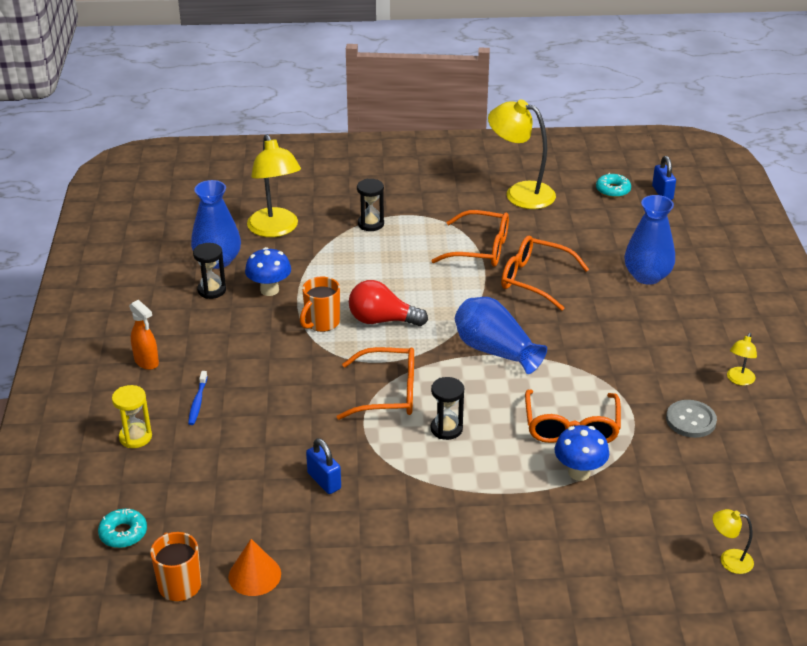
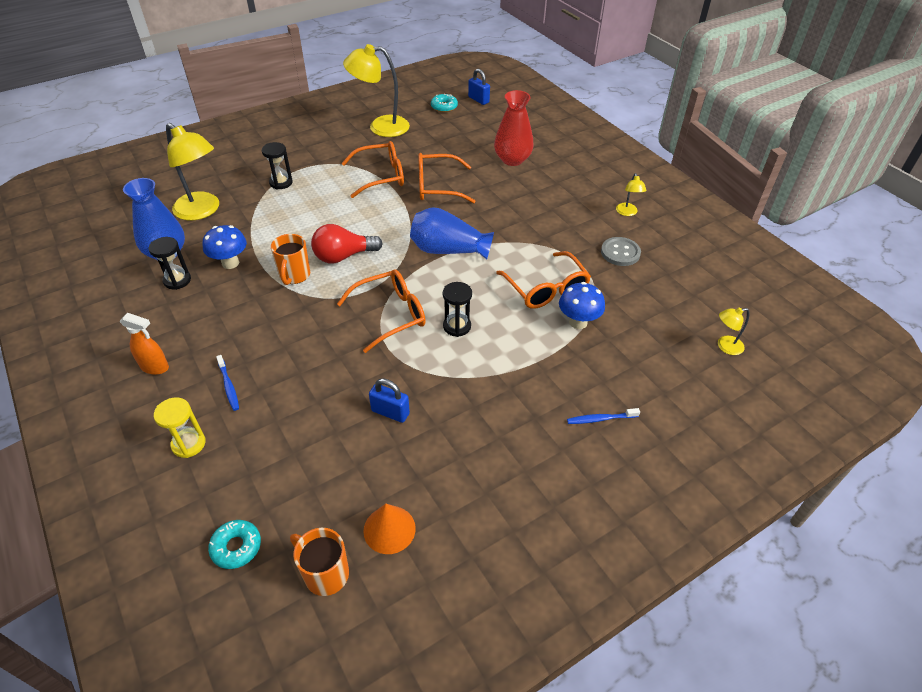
camera: 30 degrees left, 10 degrees up
blue vase [624,195,675,285] -> red vase [494,90,534,166]
none -> blue toothbrush [567,408,640,424]

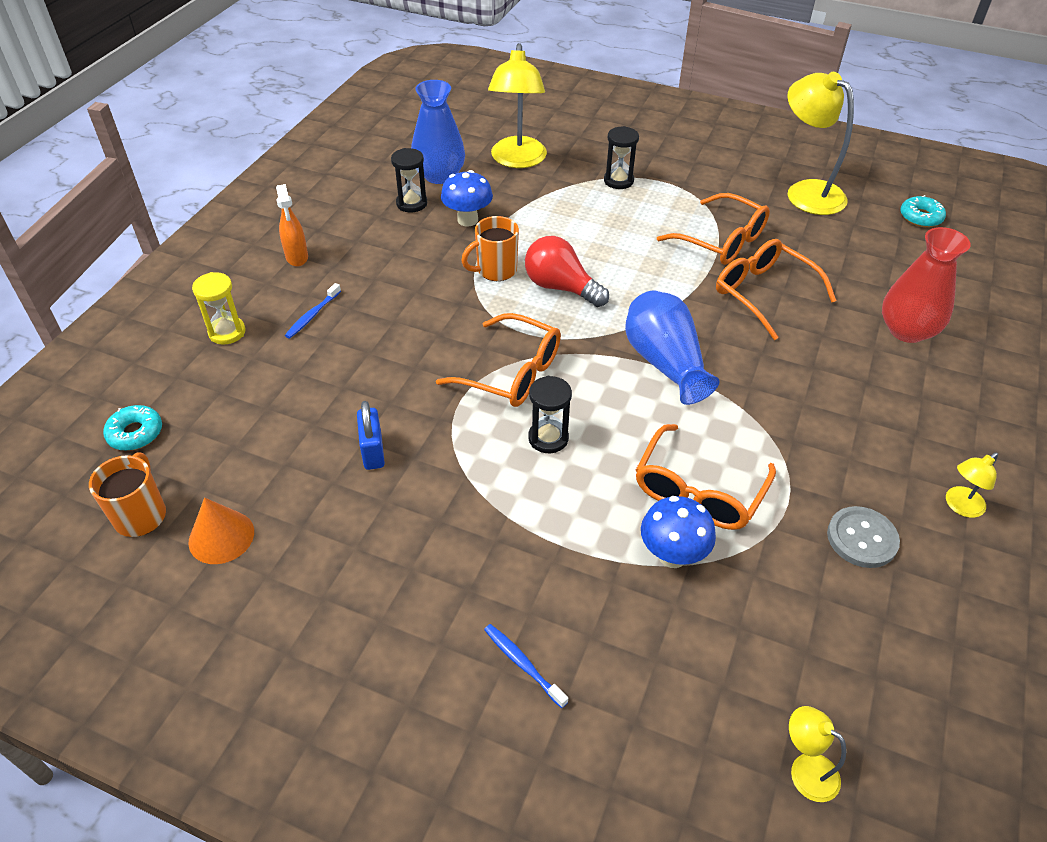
camera: 55 degrees right, 0 degrees up
blue padlock [468,69,490,105] -> none

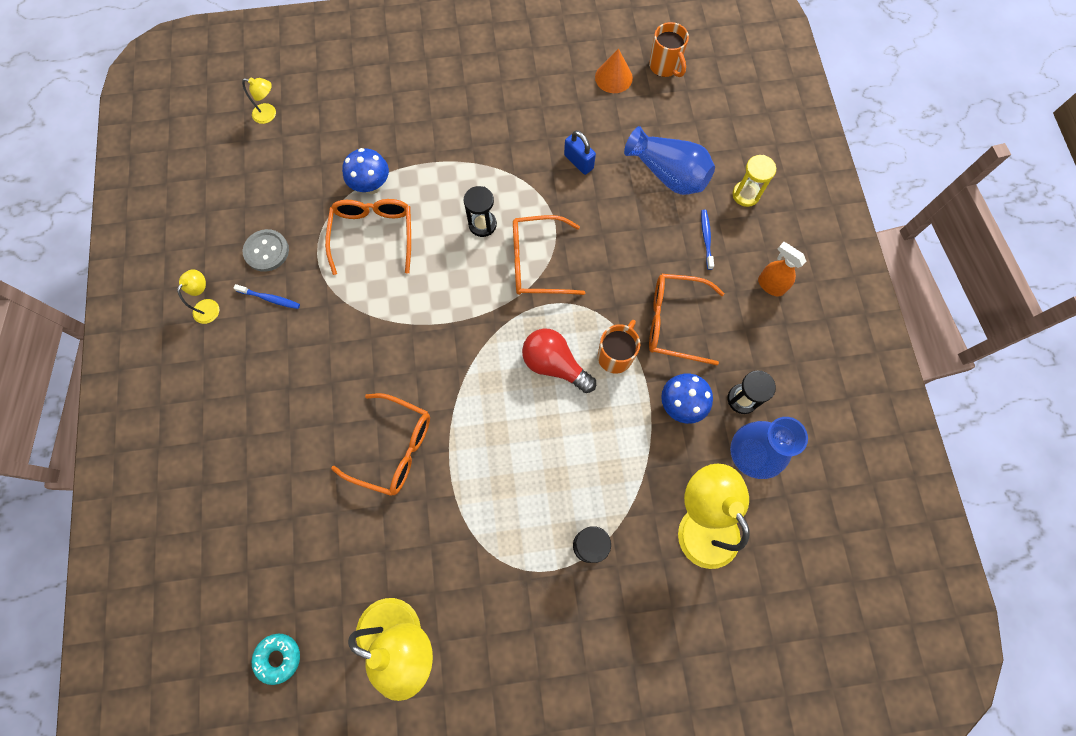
camera: 150 degrees right, 25 degrees up
turquoise donut [103,405,162,451] -> none
blue toothbrush [484,624,568,708] -> blue toothbrush moved to [234,284,300,309]
red light bulb [525,236,609,307] -> red light bulb turned 150 degrees counterclockwise [522,328,596,393]
blue vase [625,290,719,405] -> blue vase moved to [624,126,715,195]
orange glasses [657,193,770,265] -> orange glasses moved to [649,274,724,365]
red vase [882,227,971,343] -> none

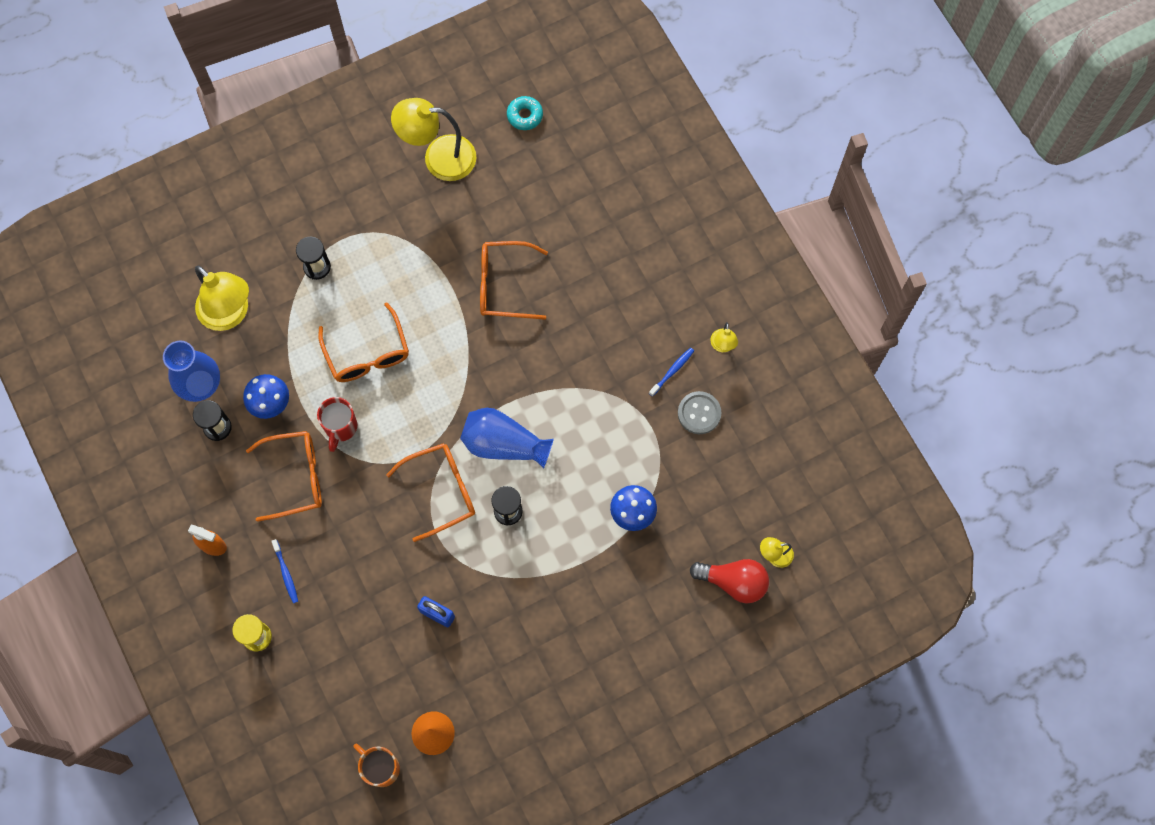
camera: 160 degrees right, 0 degrees up
blue toothbrush [234,284,300,309] -> blue toothbrush turned 135 degrees clockwise [649,348,694,397]
orange glasses [325,199,411,275] -> orange glasses moved to [318,302,409,382]
red light bulb [522,328,596,393] -> red light bulb moved to [690,559,769,603]
orange mug [598,320,640,374] -> red mug [317,397,357,452]
blue vase [624,126,715,195] -> blue vase moved to [460,408,554,468]

